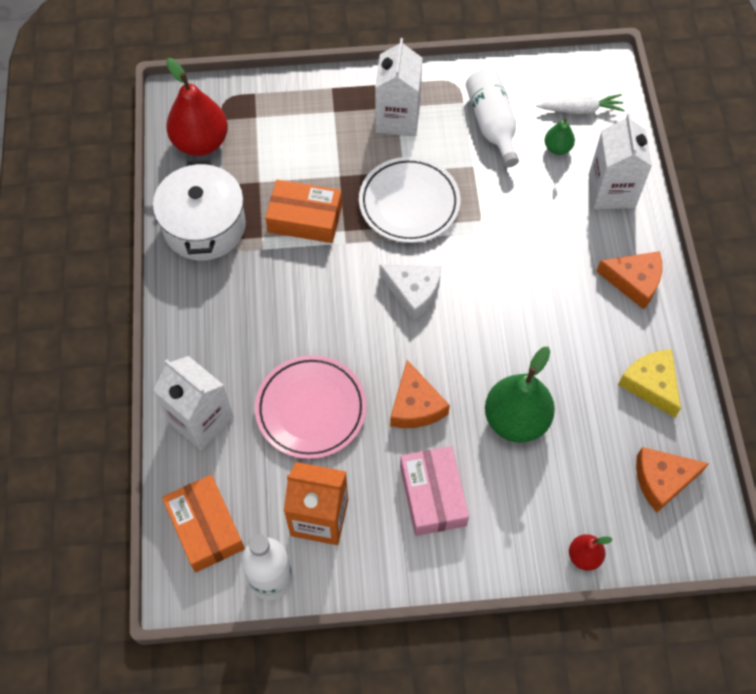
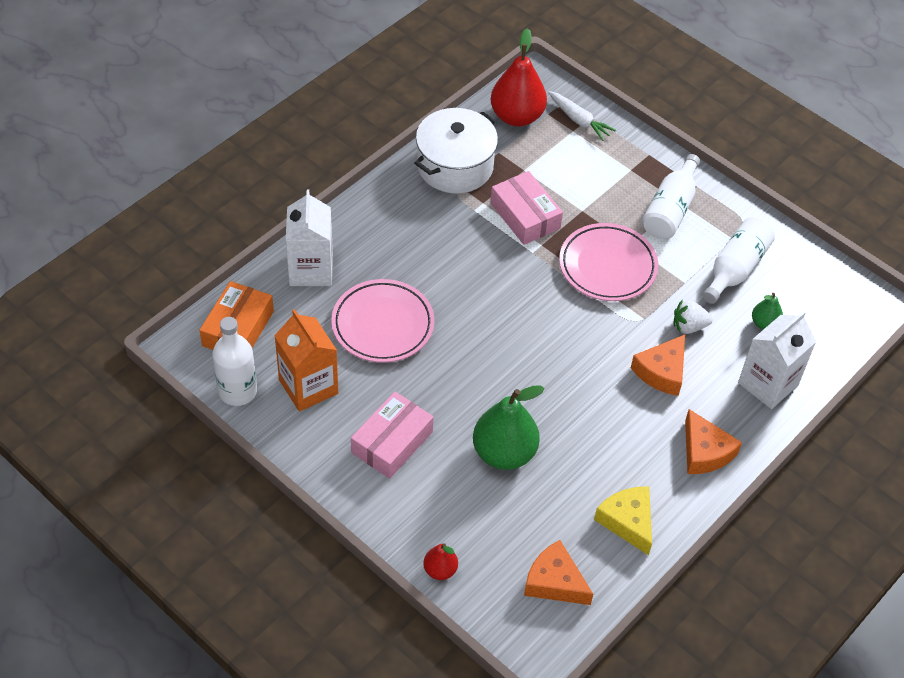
camera: 45 degrees right, 10 degrees down
orange box [265,180,342,243] -> pink box [490,171,563,245]
white plate [359,157,460,243] -> pink plate [559,223,658,301]
white carton [375,38,423,136] -> white bottle [642,154,700,239]
white cheese [380,264,441,320] -> none
orange cheese [390,360,450,428] -> orange cheese moved to [631,335,685,396]
white carrot [536,94,625,114] -> white carrot moved to [548,91,616,141]
yellow cheese [618,349,681,418] -> yellow cheese turned 45 degrees counterclockwise [594,487,652,555]
none -> white strawberry [674,300,713,334]

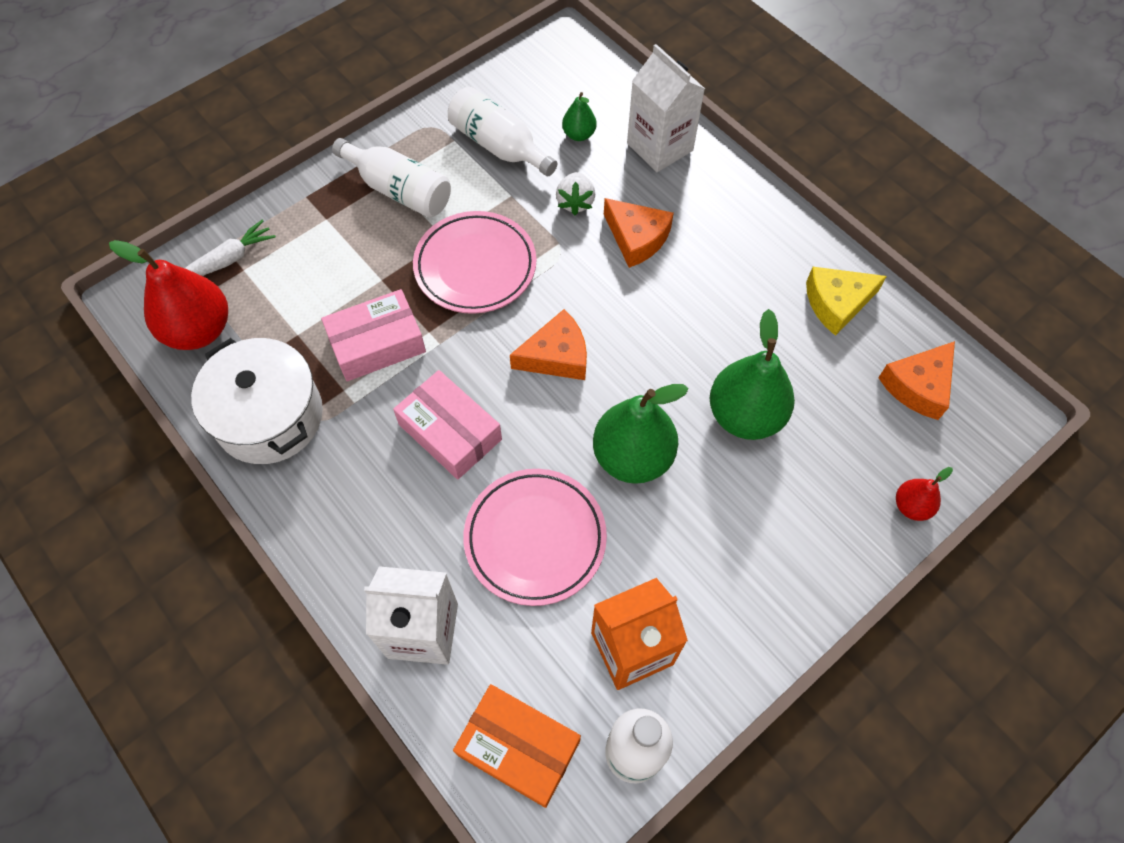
camera: 80 degrees left, 10 degrees up
pink box [351,392,434,479] -> pink box moved to [393,370,502,480]
orange cheese [685,409,742,474] -> orange cheese moved to [510,309,587,380]
none -> green pear [593,384,689,484]

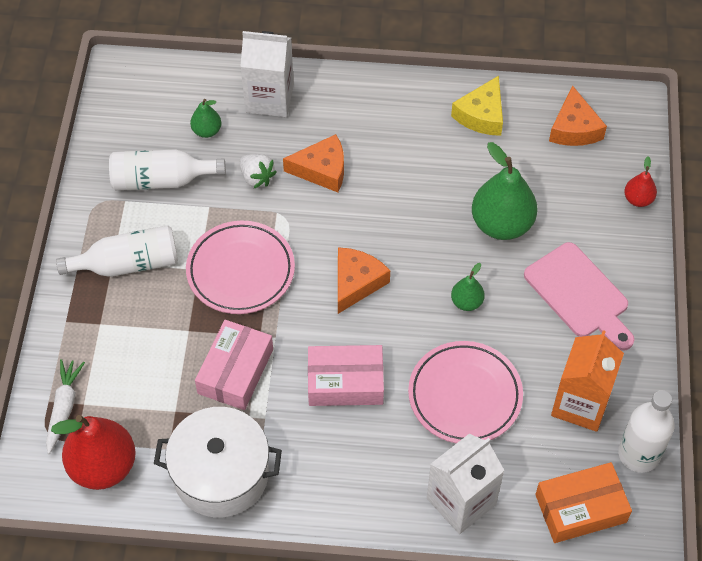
camera: 45 degrees left, 5 degrees down
green pear [593,384,689,484] -> green pear [451,263,485,311], size x0.50
none -> pink cutting board [524,242,635,351]

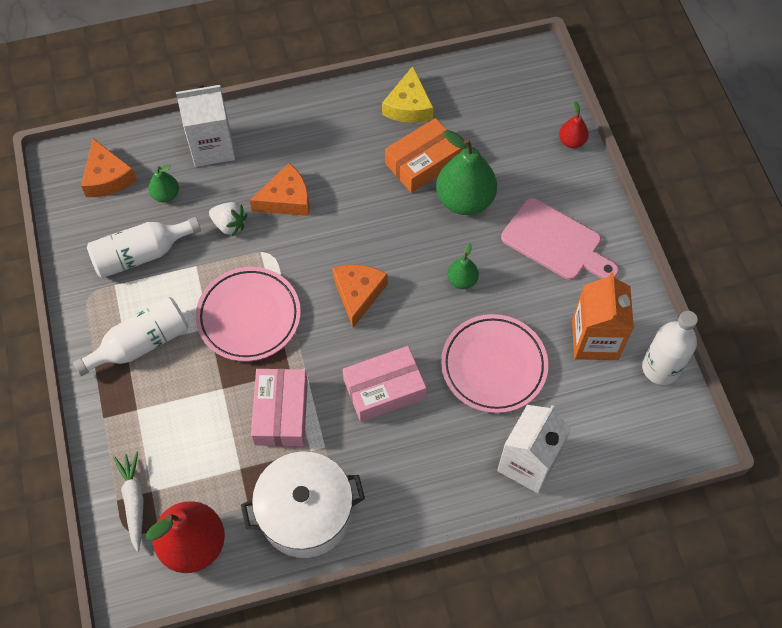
camera: 20 degrees left, 5 degrees up
orange box [535,462,632,543] -> orange box moved to [385,118,462,193]
orange cheese [549,85,607,146] -> orange cheese moved to [81,138,137,197]

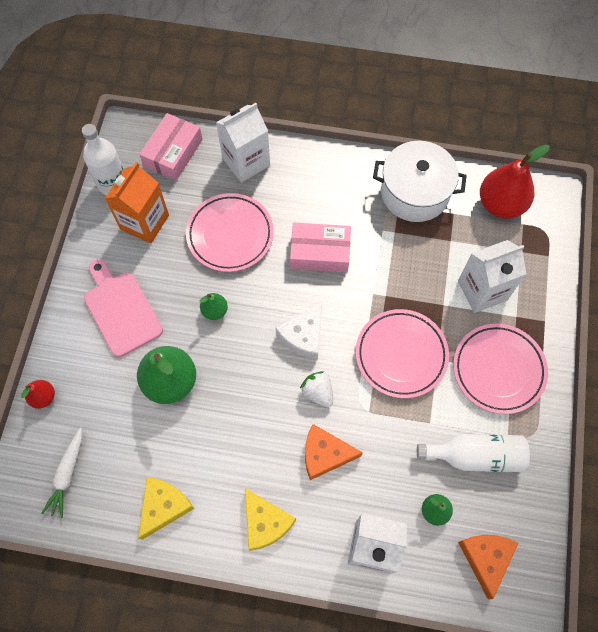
camera: 155 degrees left, 5 degrees up
white bottle [73,297,188,376] -> pink plate [453,324,548,414]
white carrot [113,452,144,552] -> white carrot moved to [41,428,82,518]
white strawberry [209,202,247,236] -> white strawberry moved to [300,371,333,407]
pink box [251,369,308,446] -> pink box moved to [139,113,203,181]
orange cheese [332,264,388,328] -> white cheese [276,303,322,359]
orange box [385,118,462,193] -> none
none -> yellow cheese [245,488,296,551]
none -> white carton [458,240,526,313]

